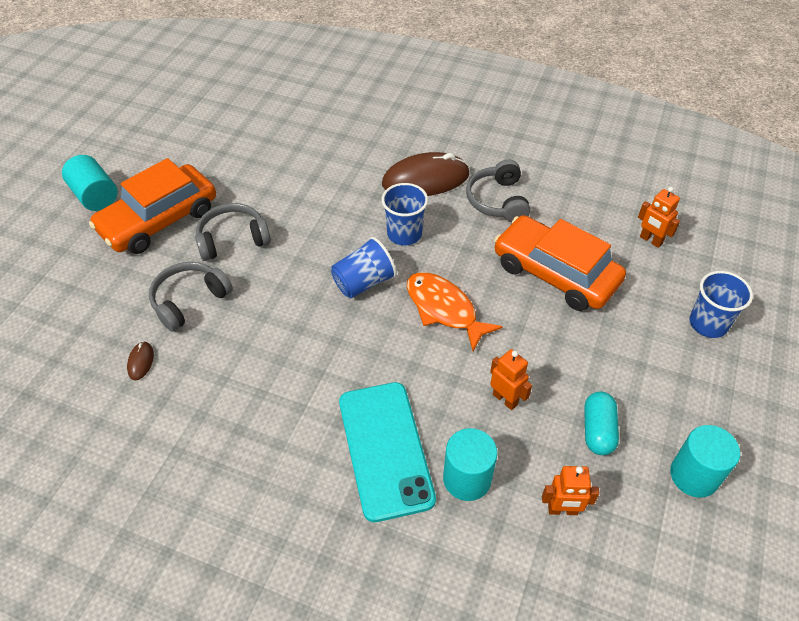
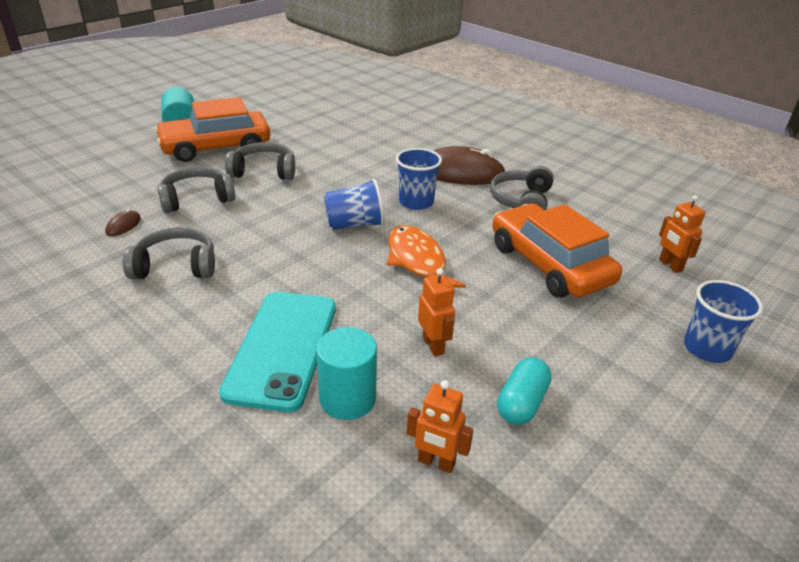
camera: 20 degrees right, 15 degrees down
turquoise cylinder [670,425,740,498] -> none
none -> grey headphones [123,227,215,279]

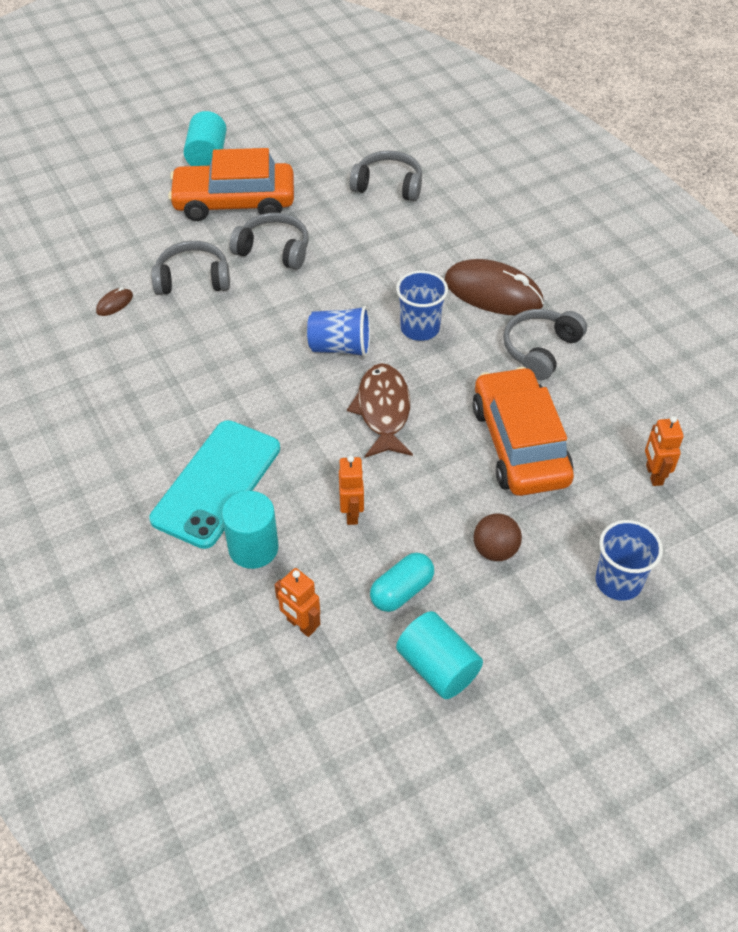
camera: 20 degrees right, 15 degrees up
grey headphones [123,227,215,279] -> grey headphones moved to [349,150,422,201]
orange fish [387,225,466,288] -> brown fish [347,363,413,458]
none -> turquoise cylinder [396,611,483,699]
none -> brown ball [474,513,522,561]

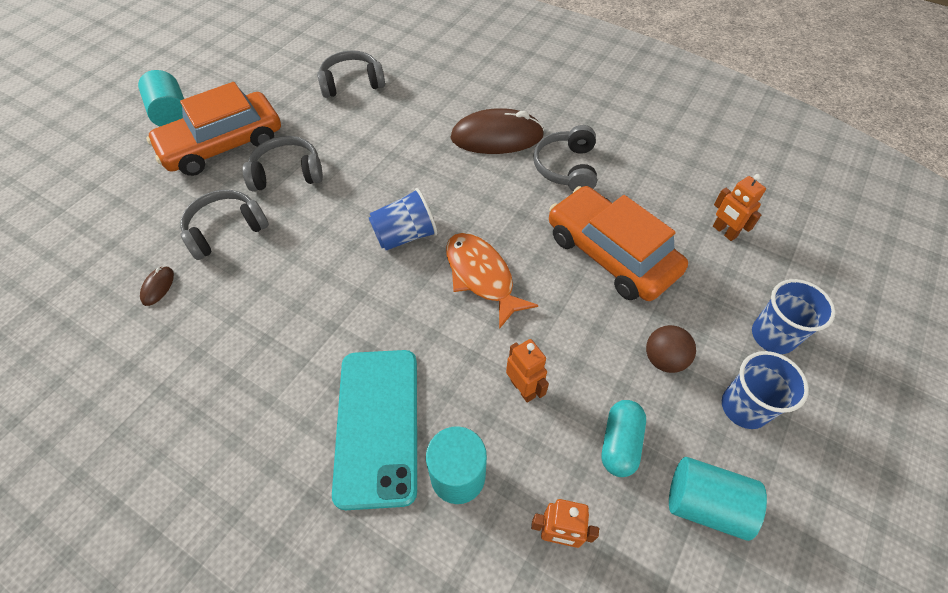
camera: 30 degrees left, 5 degrees up
brown fish [347,363,413,458] -> orange fish [446,233,538,329]
blue cup [396,271,448,341] -> blue cup moved to [722,351,809,429]

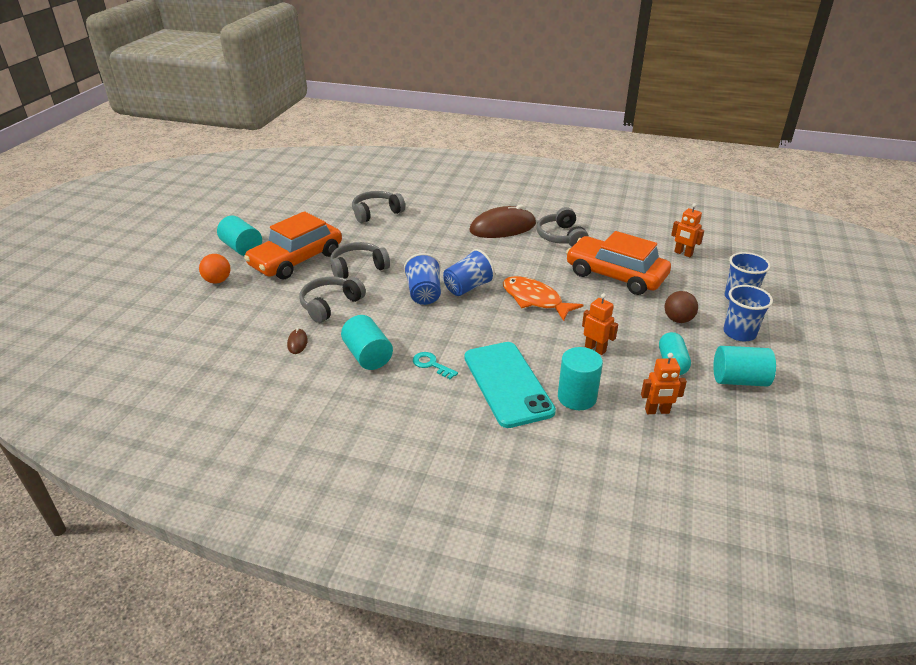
camera: 15 degrees left, 20 degrees down
none -> orange ball [199,254,230,284]
none -> turquoise cylinder [341,315,393,370]
none -> blue cup [404,253,441,305]
none -> turquoise key [413,352,458,380]

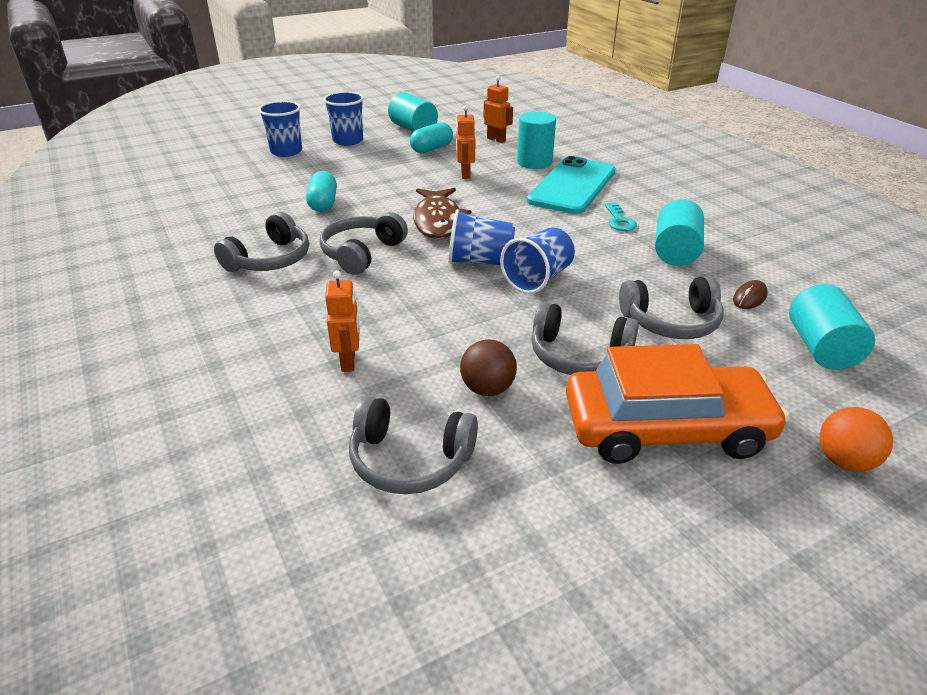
camera: 135 degrees left, 0 degrees up
turquoise cylinder [217,215,262,256] -> turquoise cylinder moved to [789,284,875,370]
brown mouse [469,204,536,238] -> none
orange fish [503,276,583,321] -> brown fish [413,188,471,239]
orange car [566,231,671,295] -> turquoise capsule [306,171,337,212]
brown ball [665,291,698,323] -> brown ball moved to [460,339,517,396]
orange robot [671,203,704,257] -> orange robot moved to [325,270,360,372]
none -> grey headphones [320,212,408,275]

